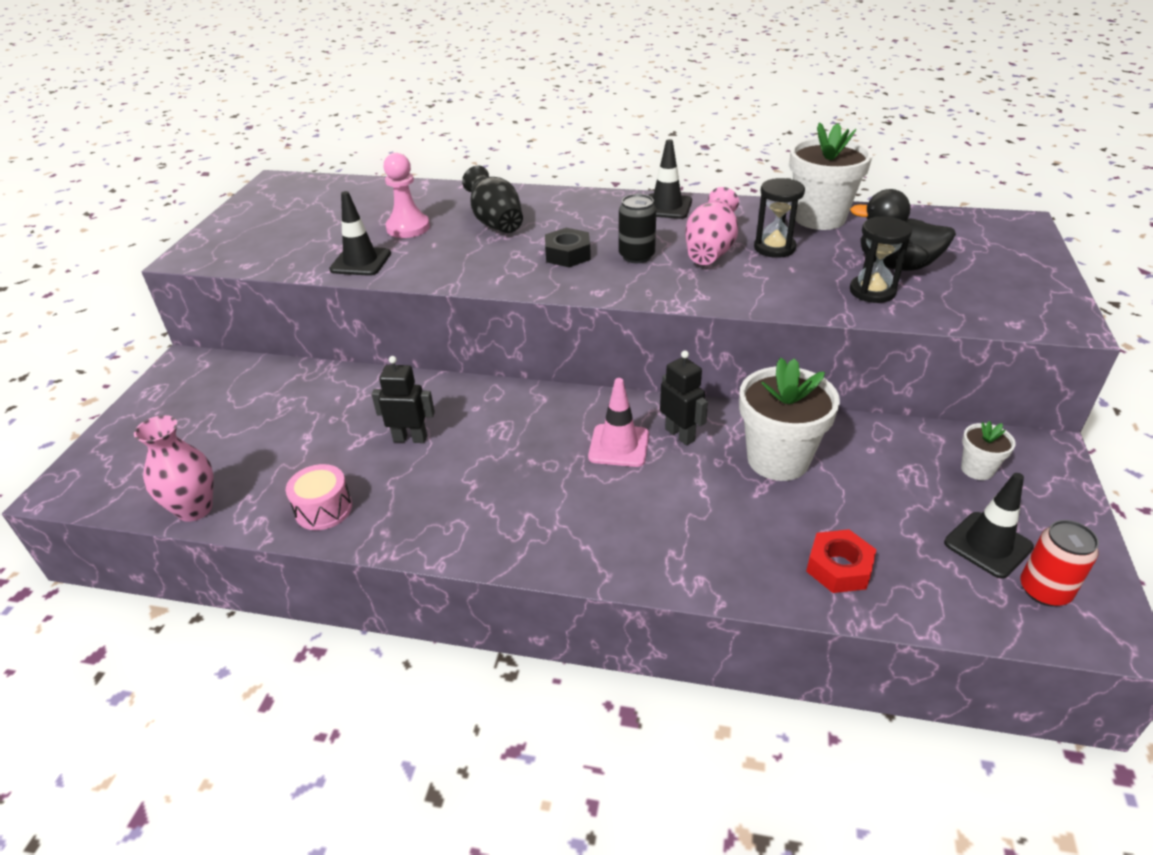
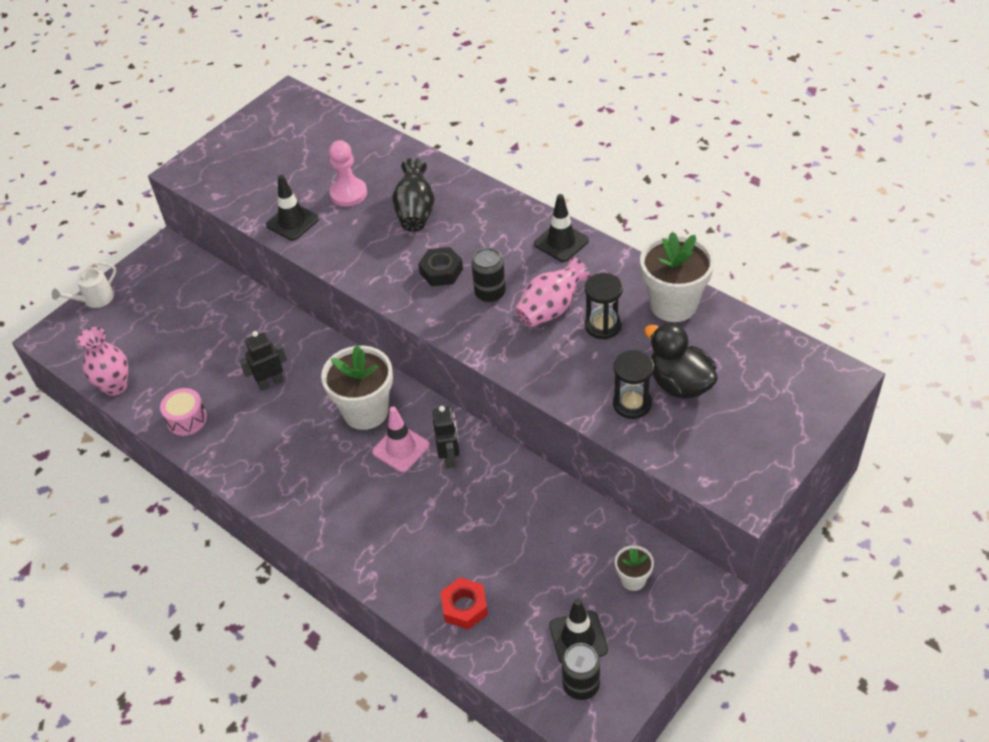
camera: 30 degrees right, 10 degrees up
black robot [372,356,435,443] -> black robot turned 60 degrees counterclockwise [239,331,287,391]
white flower pot [739,358,840,481] -> white flower pot moved to [321,345,393,430]
red can [1020,520,1099,606] -> black can [562,643,600,700]
none -> white watering can [52,261,116,308]

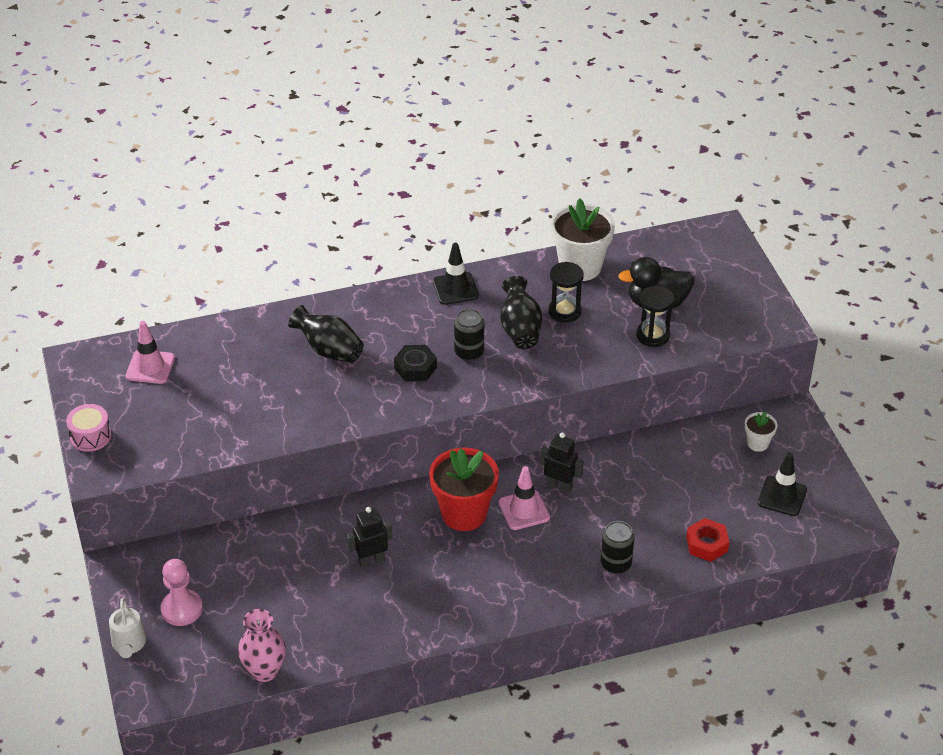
camera: 60 degrees left, 5 degrees down
pink drum [160,388,207,436] -> pink drum moved to [66,404,111,452]
black robot [239,331,287,391] -> black robot turned 60 degrees clockwise [347,507,392,567]
black traffic cone [266,175,319,241] -> none
white flower pot [321,345,393,430] -> red flower pot [429,448,499,531]
pink pawn [329,140,367,207] -> pink pawn moved to [160,559,203,626]
pink vase [514,257,590,328] -> black vase [500,276,542,349]
black can [562,643,600,700] -> black can moved to [600,521,635,574]
none -> pink traffic cone [126,321,175,384]

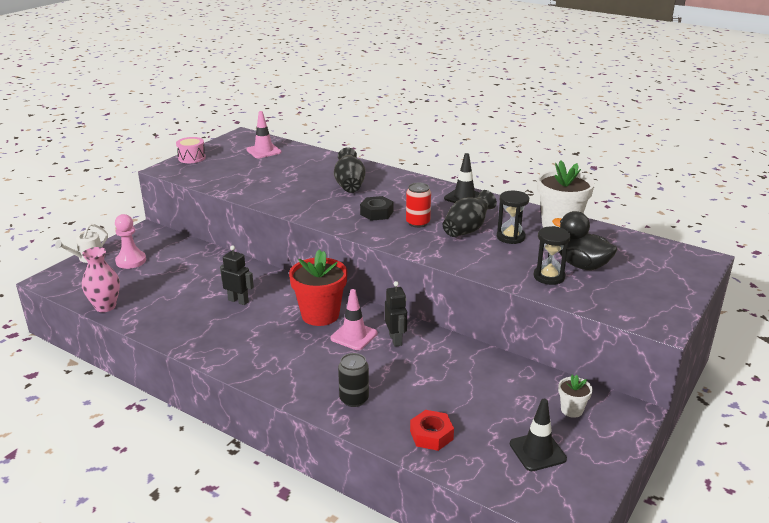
camera: 50 degrees right, 15 degrees down
black can [454,309,484,361] -> red can [406,183,431,228]

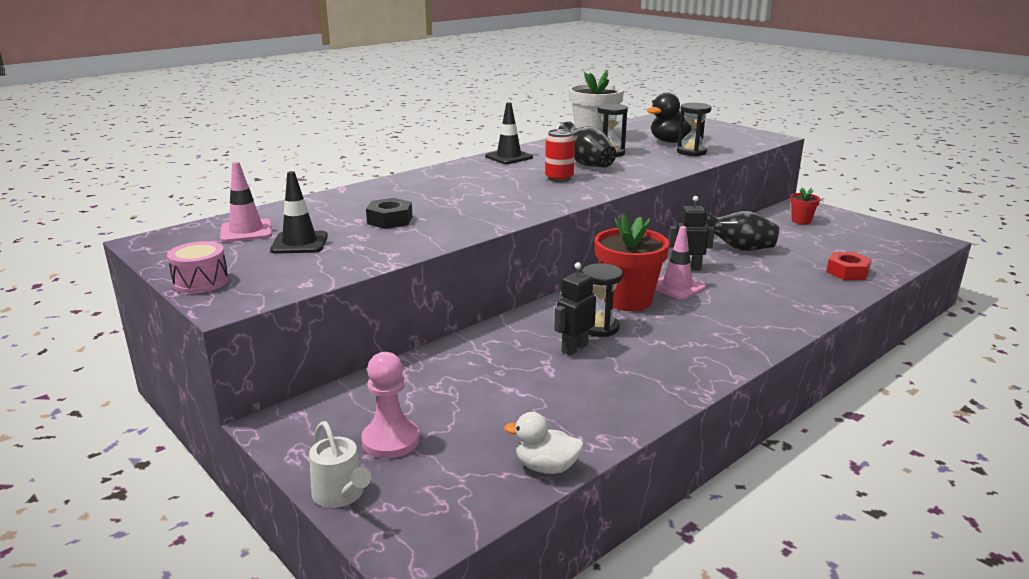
camera: 75 degrees left, 5 degrees down
pink vase [82,247,120,312] -> white duck [504,412,584,474]
black vase [334,147,365,193] -> black vase moved to [705,211,779,251]
black can [338,353,369,407] -> none
black nut [360,196,393,221] -> black nut moved to [366,198,413,229]
black traffic cone [510,399,567,471] -> black traffic cone moved to [270,171,328,254]
white flower pot [558,375,593,418] -> red flower pot [790,188,820,225]
none -> black hourglass [582,263,623,337]

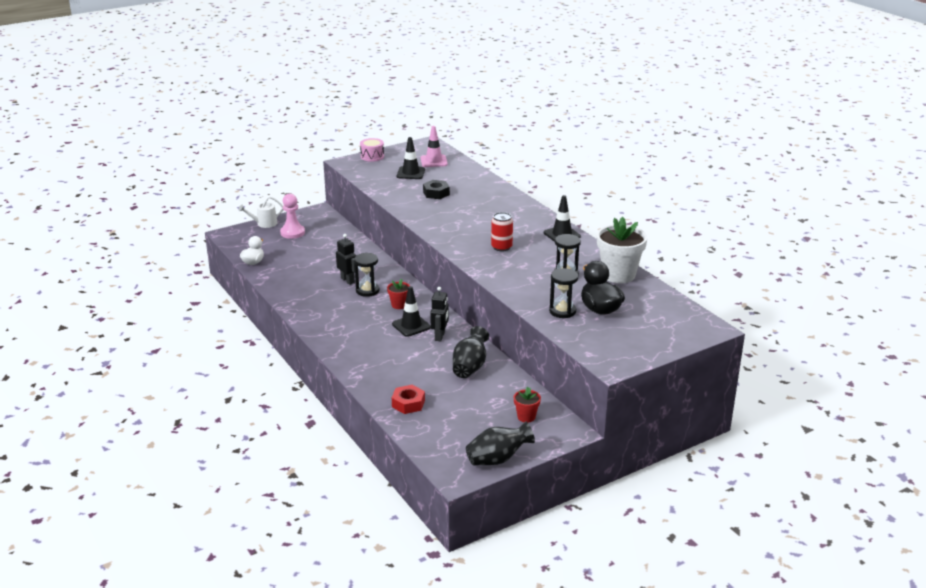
camera: 100 degrees right, 5 degrees up
black vase [558,121,616,167] -> black vase moved to [466,422,535,466]
red flower pot [595,214,669,311] -> red flower pot [387,279,410,309], size x0.49
pink traffic cone [655,226,706,300] -> black traffic cone [392,286,431,337]

